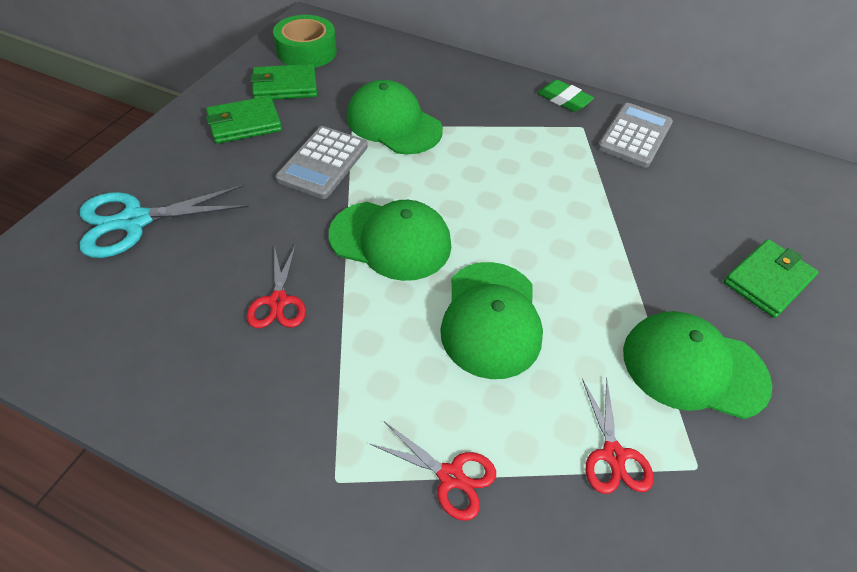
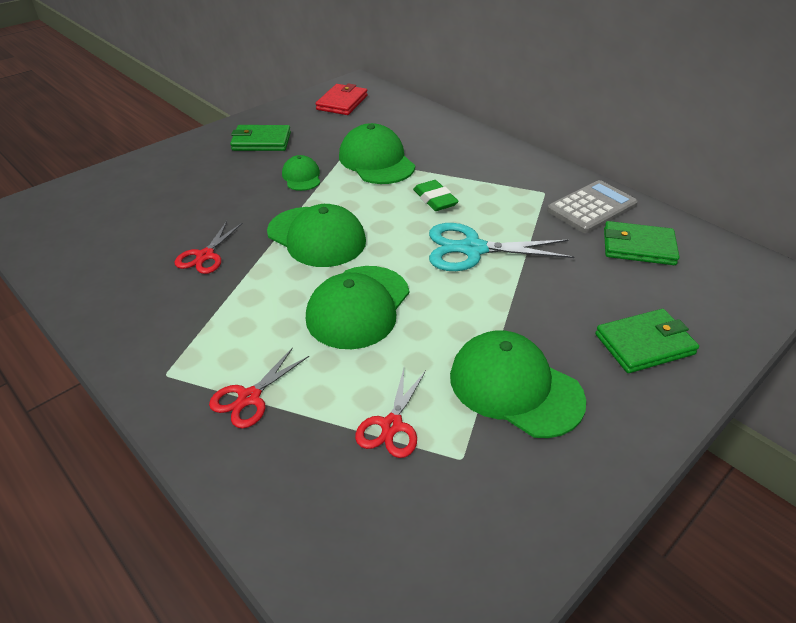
camera: 25 degrees right, 10 degrees down
turquoise scissors [80,185,249,258] -> turquoise scissors moved to [429,223,574,271]
green wallet [250,64,317,100] -> green wallet moved to [604,221,679,265]
green tape [273,15,337,68] -> red wallet [316,83,368,115]
grey calculator [276,126,368,199] -> green cap [282,155,320,191]
red scissors [370,421,496,521] -> red scissors turned 75 degrees clockwise [209,347,309,428]
green eraser [537,79,594,112] -> green eraser moved to [413,180,459,211]

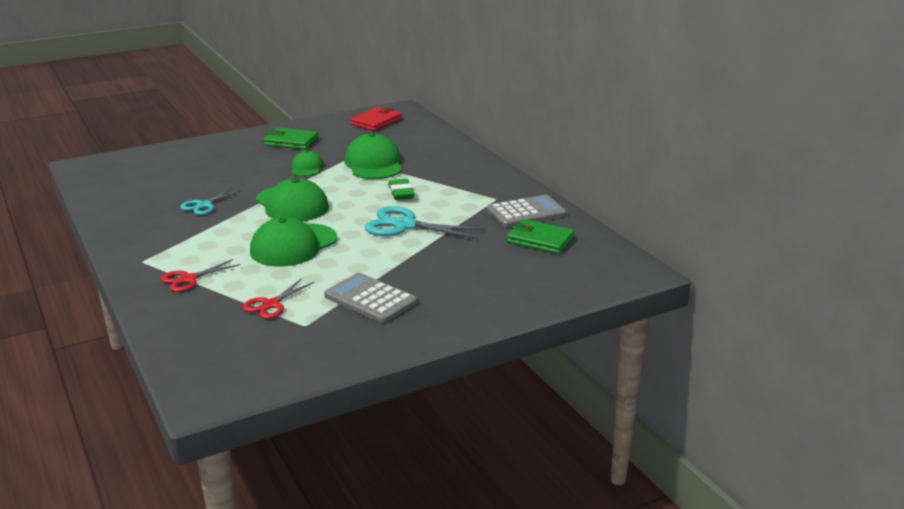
camera: 15 degrees right, 15 degrees down
red scissors [175,221,242,274] -> turquoise scissors [180,187,242,215]
green cap [450,330,586,438] -> grey calculator [324,273,417,323]
green wallet [595,309,699,373] -> none

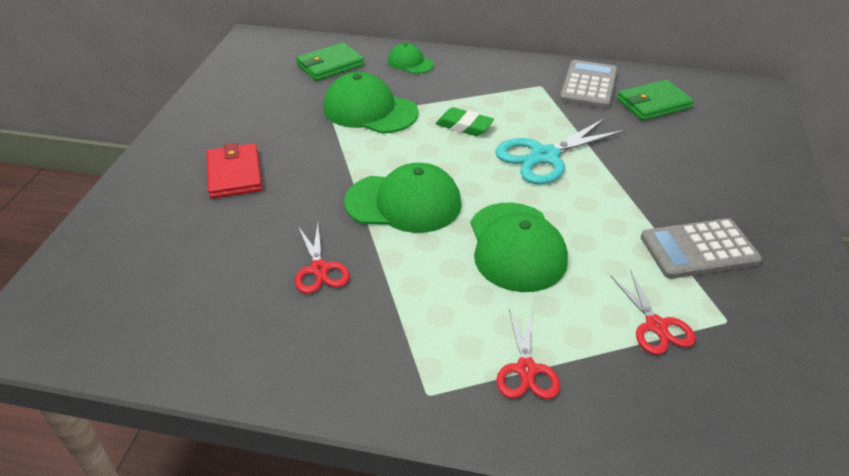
camera: 50 degrees left, 15 degrees up
turquoise scissors [180,187,242,215] -> red scissors [295,224,350,294]
green wallet [263,128,318,150] -> green wallet moved to [296,42,364,81]
green cap [291,150,324,176] -> green cap moved to [388,43,434,74]
red wallet [350,107,402,131] -> red wallet moved to [207,143,262,198]

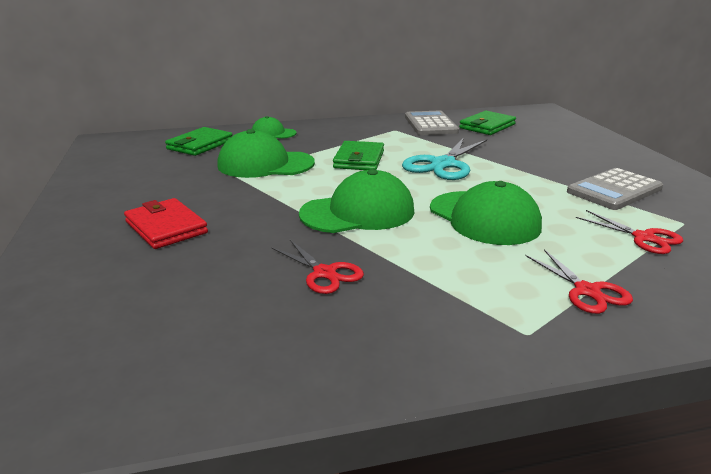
camera: 25 degrees left, 15 degrees down
green eraser [436,107,494,136] -> green wallet [333,141,384,170]

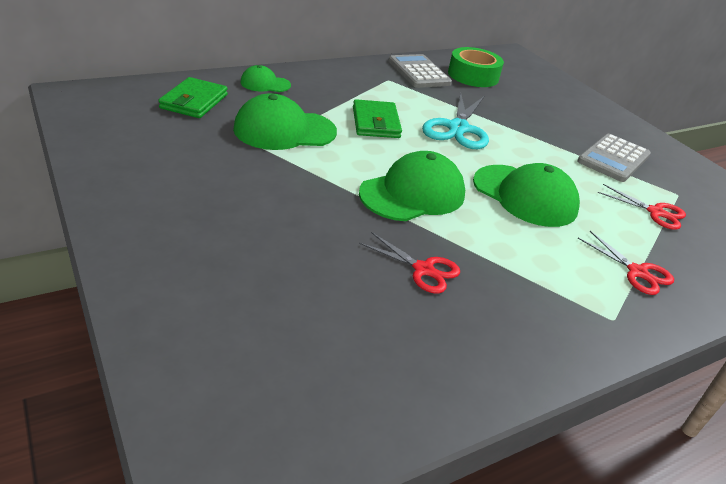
camera: 20 degrees left, 10 degrees up
red wallet [124,198,208,249] -> none
green wallet [459,111,516,135] -> green tape [448,47,504,87]

